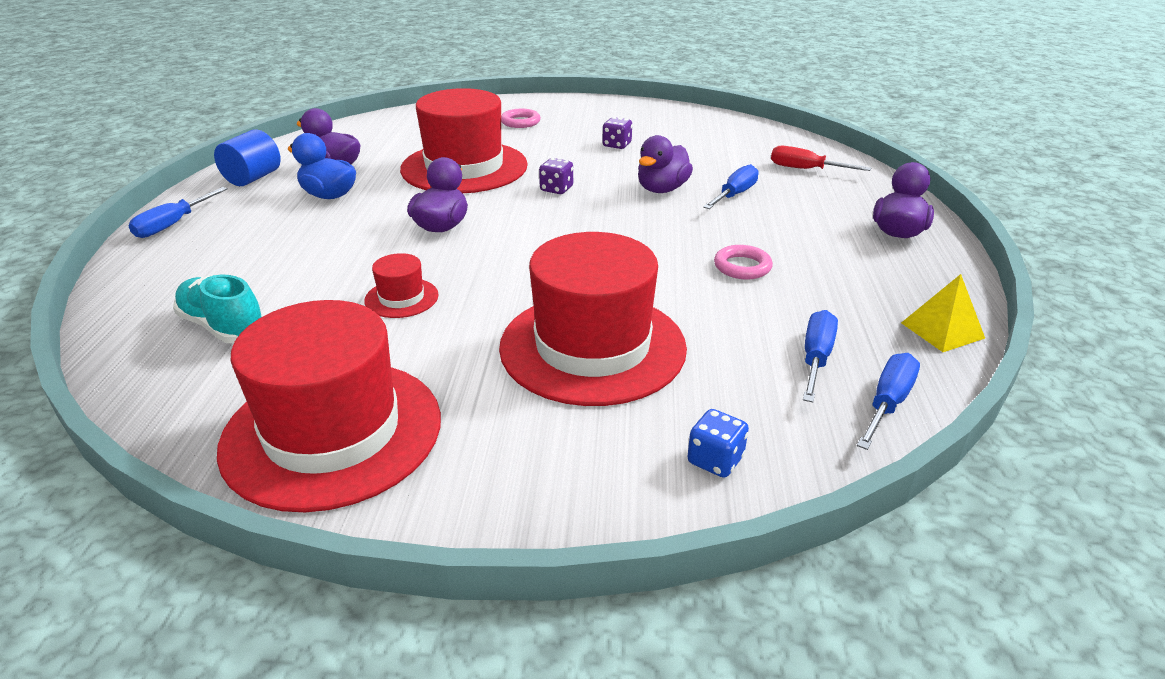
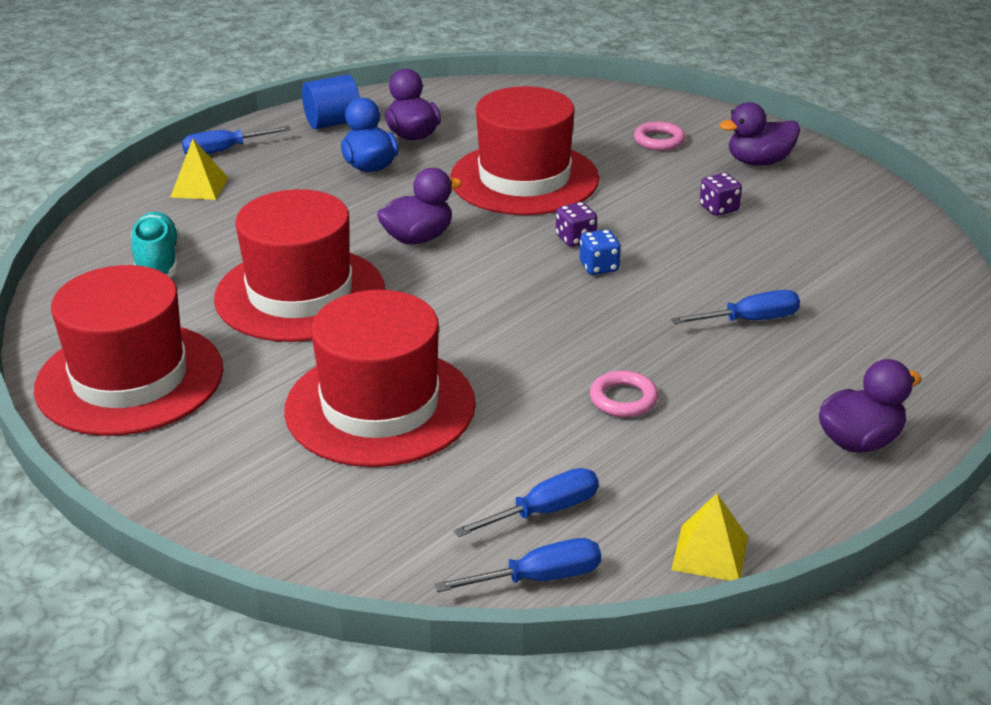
camera: 40 degrees right, 0 degrees up
red hat [364,253,439,318] -> red hat [214,189,385,342], size x2.33
purple duck [638,135,693,193] -> purple duck moved to [719,102,800,166]
blue dice [687,409,749,478] -> blue dice moved to [580,229,621,275]
red screwdriver [771,146,871,171] -> none
none -> yellow pyramid [170,139,229,200]

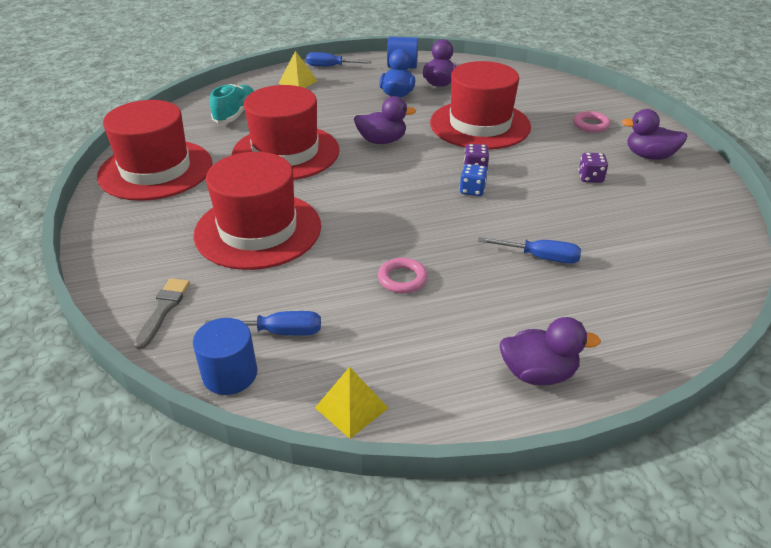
camera: 30 degrees right, 5 degrees up
blue screwdriver [435,538,601,592] -> blue cylinder [193,318,257,395]
none -> grey brush [134,278,190,349]

